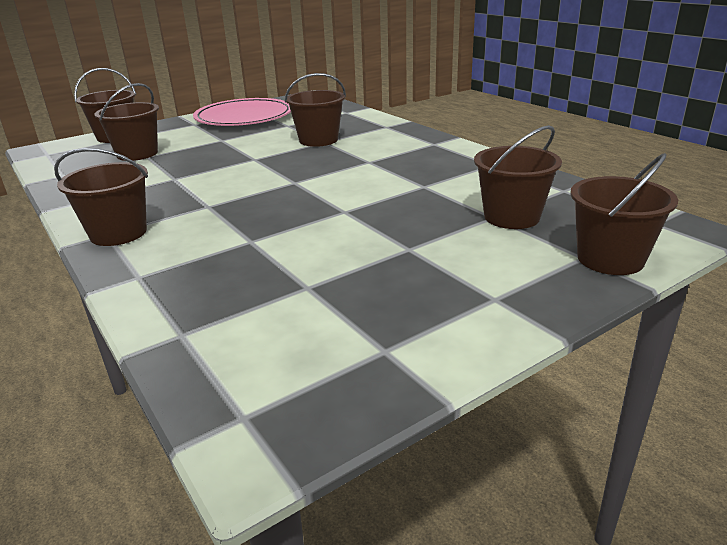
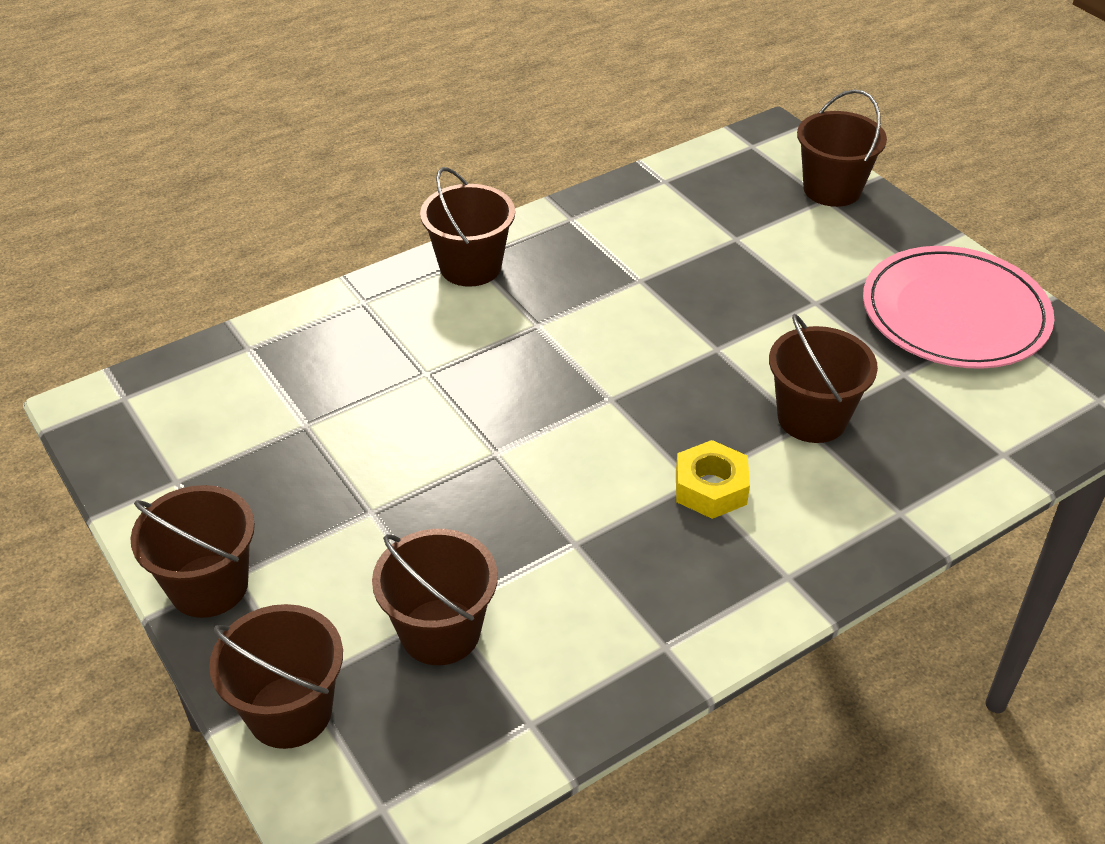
camera: 90 degrees right, 15 degrees up
brown bucket [94,83,159,161] -> brown bucket moved to [130,485,255,618]
none -> yellow nut [676,440,750,519]

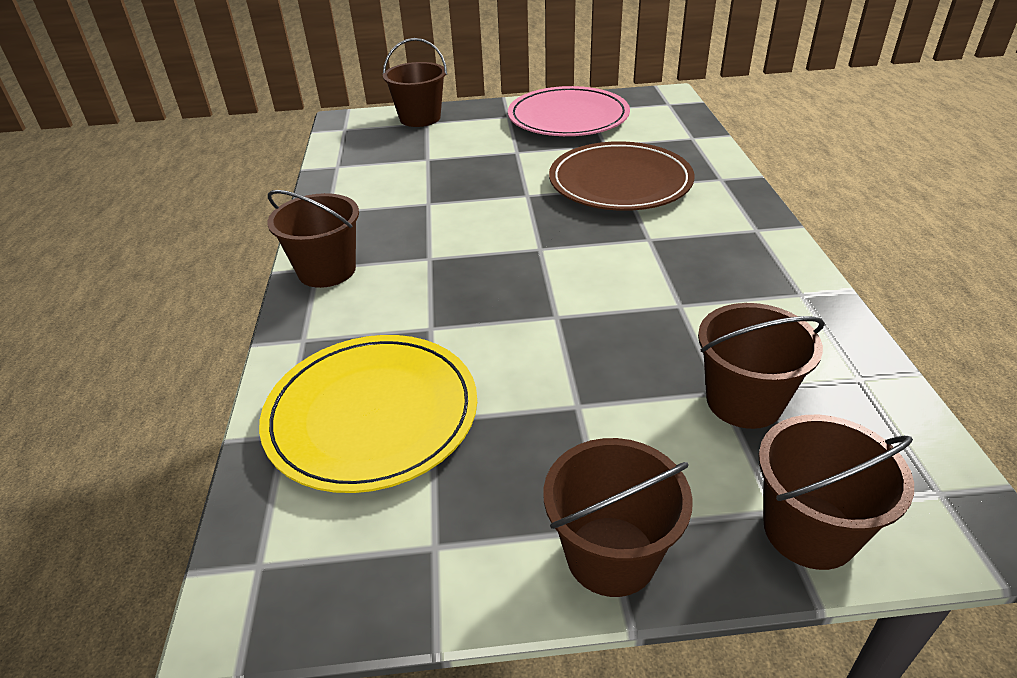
camera: 60 degrees left, 5 degrees down
yellow nut [676,440,750,519] -> none
brown bucket [769,314,878,443] -> brown plate [549,141,695,211]
none -> yellow plate [259,335,477,493]

